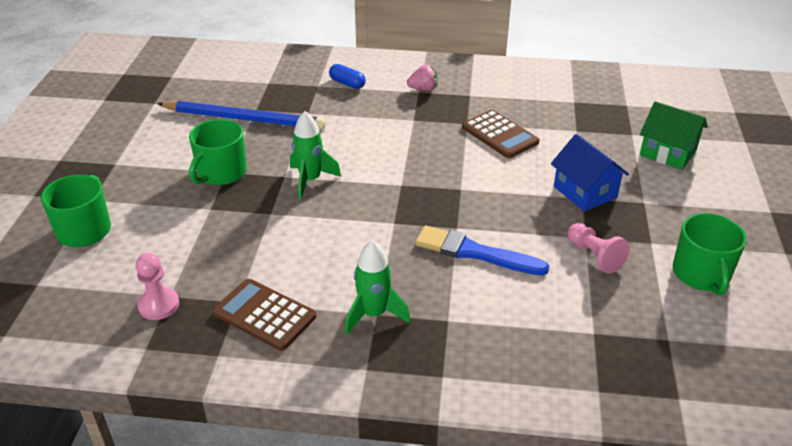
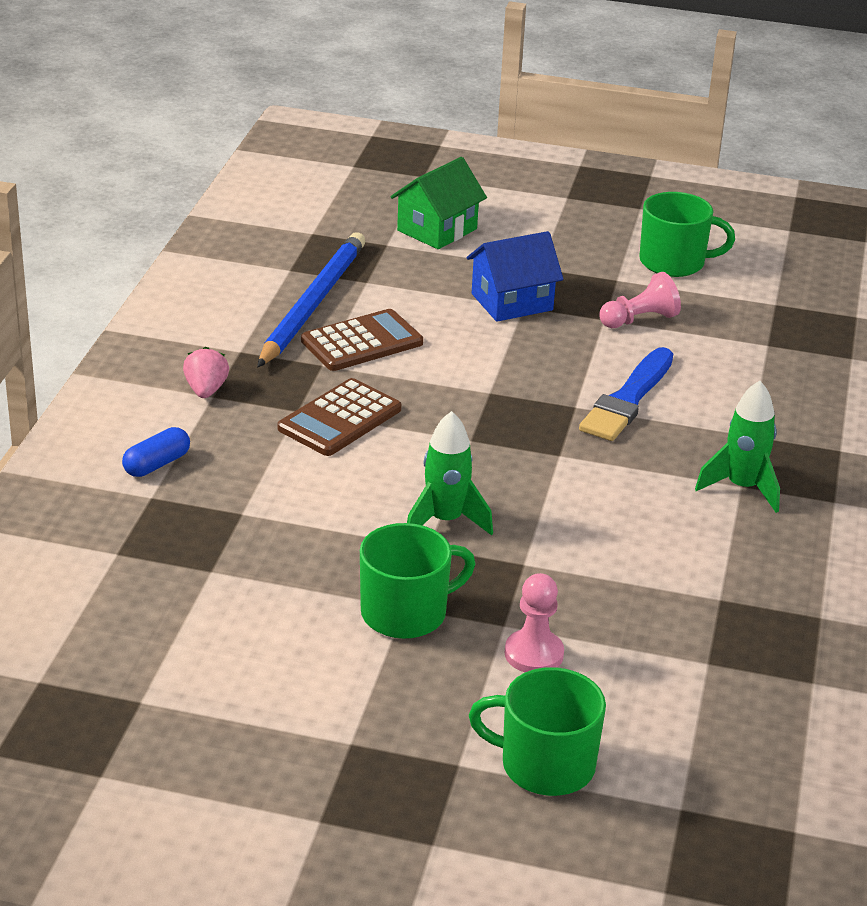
camera: 85 degrees left, 5 degrees down
pink pawn [136,253,179,320] -> pink pawn moved to [505,573,564,672]
blue pencil [157,101,326,130] -> blue pencil moved to [257,232,365,367]
green mug [189,119,247,185] -> green mug turned 60 degrees counterclockwise [360,523,476,639]
brown calculator [213,279,316,351] -> brown calculator moved to [278,378,402,456]

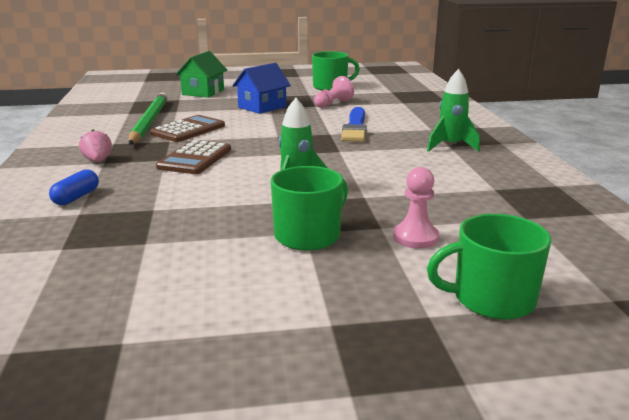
camera: 20 degrees left, 10 degrees down
blue pencil [257,232,365,367] -> green pencil [128,93,168,145]

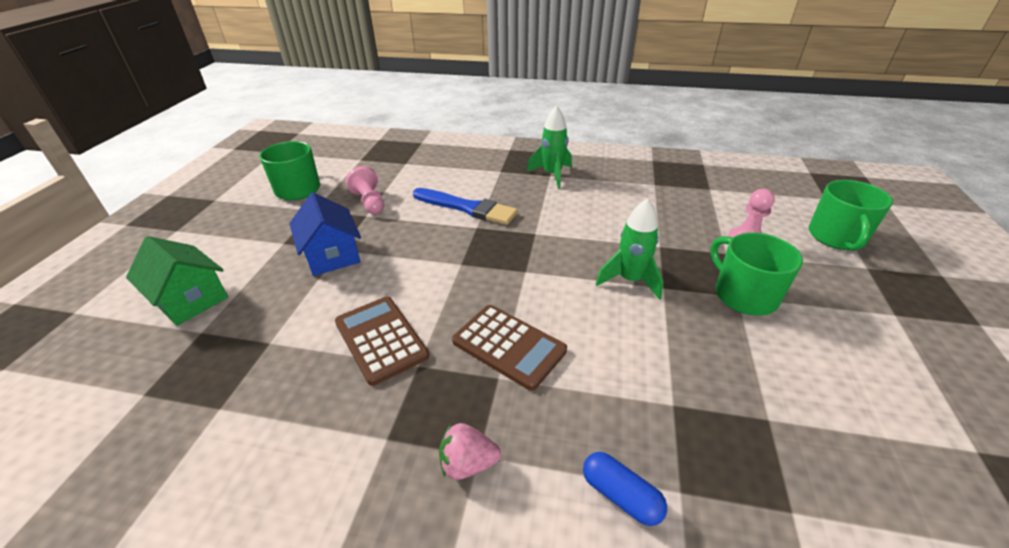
camera: 70 degrees left, 15 degrees up
green pencil [128,93,168,145] -> none

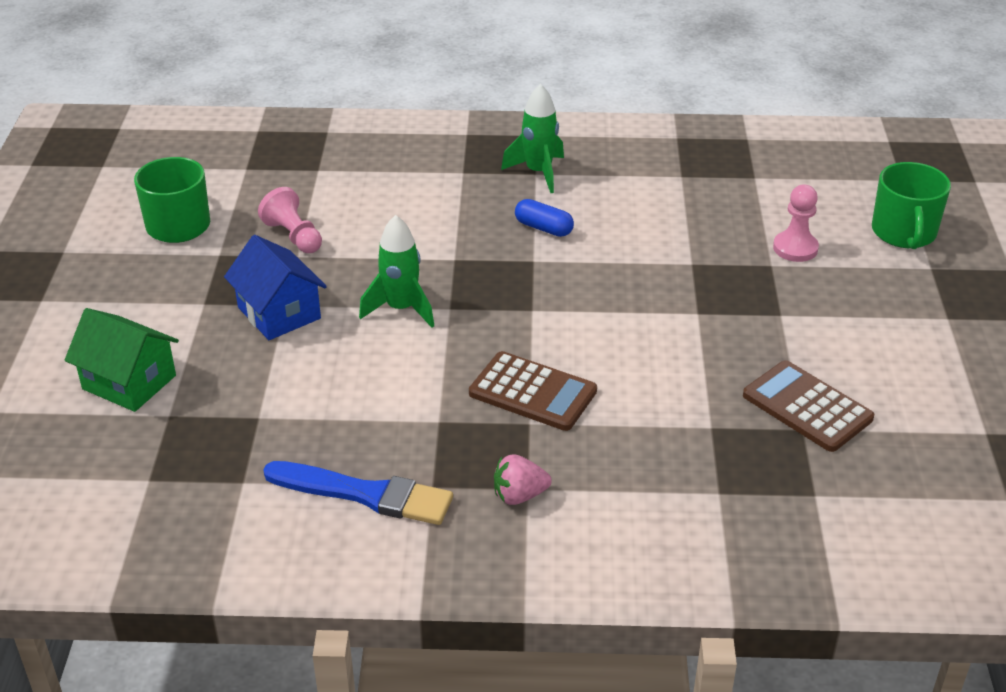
camera: 10 degrees left, 0 degrees up
brown calculator [335,297,429,386] -> brown calculator moved to [743,360,874,452]
blue brush [413,188,518,225] -> blue brush moved to [263,461,453,525]
blue capsule [583,452,667,526] -> blue capsule moved to [515,199,574,237]
green rocket [596,198,663,300] -> green rocket moved to [359,215,434,328]
green mug [710,232,803,316] -> none

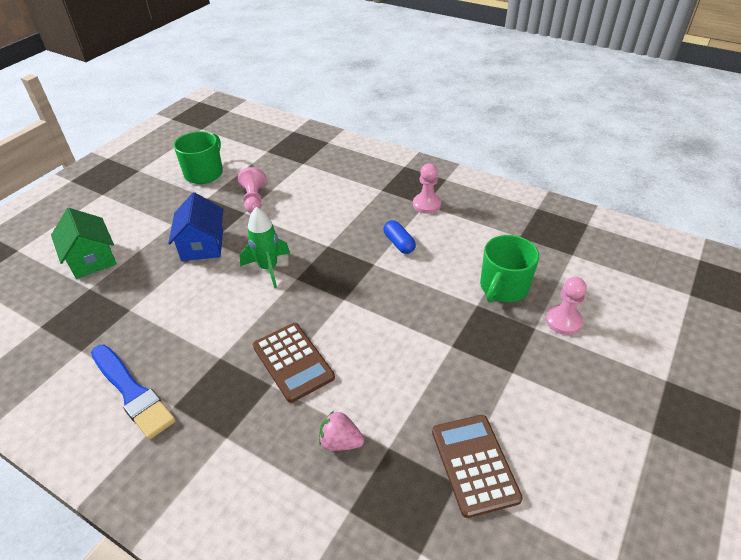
camera: 30 degrees right, 5 degrees up
pink strawberry [494,455,552,505] -> pink strawberry moved to [319,411,364,451]
green rocket [501,84,564,193] -> pink pawn [413,163,441,214]
green mug [872,162,951,249] -> green mug moved to [480,235,539,302]

